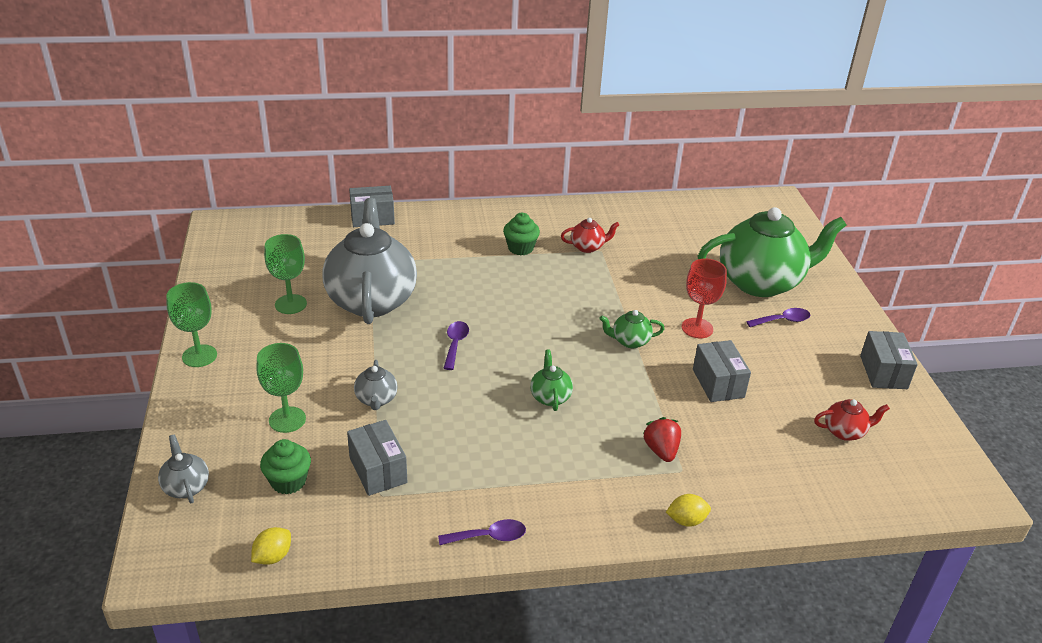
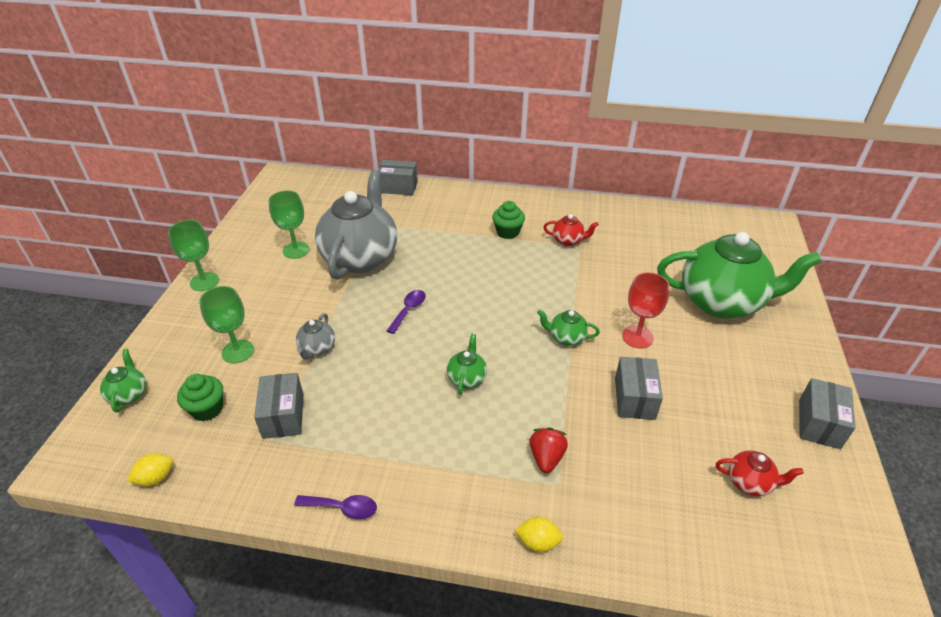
camera: 20 degrees right, 5 degrees up
grey teapot [158,435,209,503] -> green teapot [100,349,146,413]
purple spoon [746,308,810,327] -> none

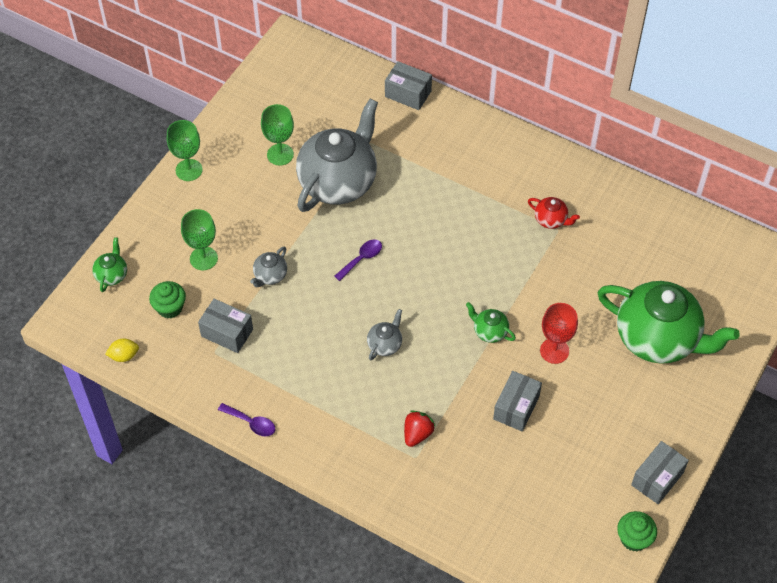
camera: 20 degrees right, 15 degrees up
grey box [254,373,304,439] -> grey box turned 75 degrees counterclockwise [198,299,253,353]
green teapot [447,334,487,395] -> grey teapot [367,309,402,360]
green cupcake [492,201,525,239] -> green cupcake moved to [617,511,657,551]
yellow lemon [515,517,563,552] -> none
red teapot [716,450,804,496] -> none

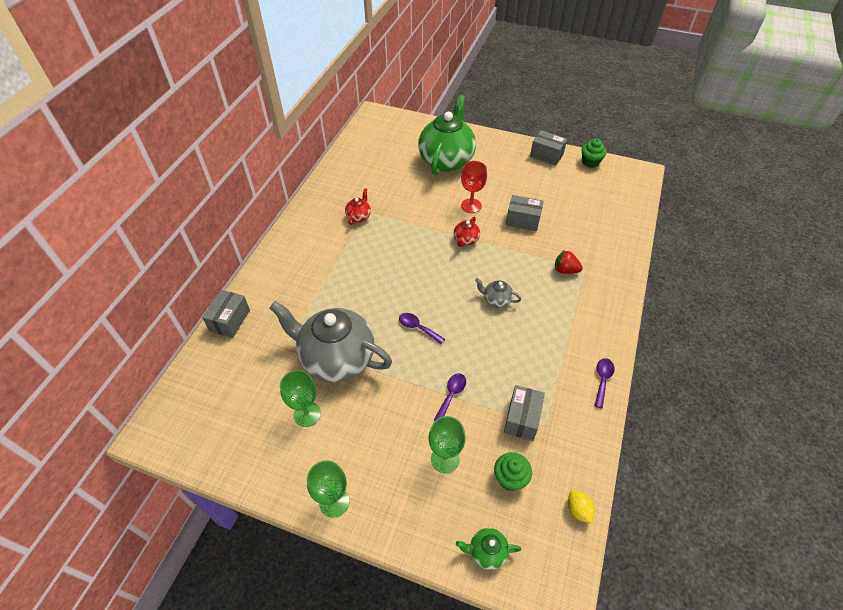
camera: 100 degrees left, 5 degrees down
grey teapot [250,247,287,288] -> purple spoon [434,373,466,421]
green teapot [466,302,516,343] -> red teapot [454,217,480,247]

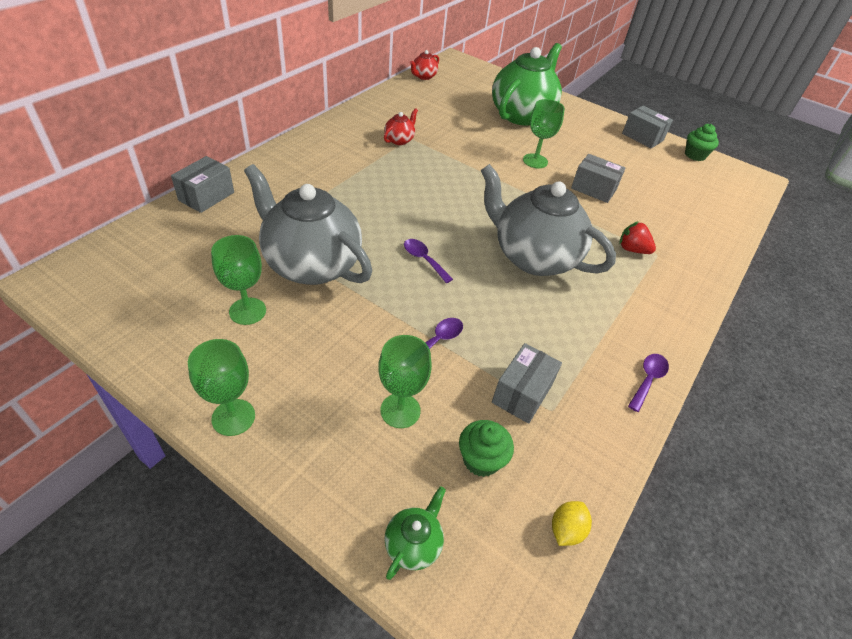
camera: 10 degrees right, 5 degrees down
red teapot [454,217,480,247] -> red teapot moved to [410,50,439,80]
green teapot [456,528,521,570] -> green teapot turned 105 degrees clockwise [384,486,446,580]
red goblet [461,161,487,213] -> green goblet [523,99,565,168]
grey teapot [475,278,521,308] -> grey teapot [481,164,616,276], size x2.42
yellow lemon [568,490,595,524] -> yellow lemon turned 45 degrees clockwise [552,501,592,546]

